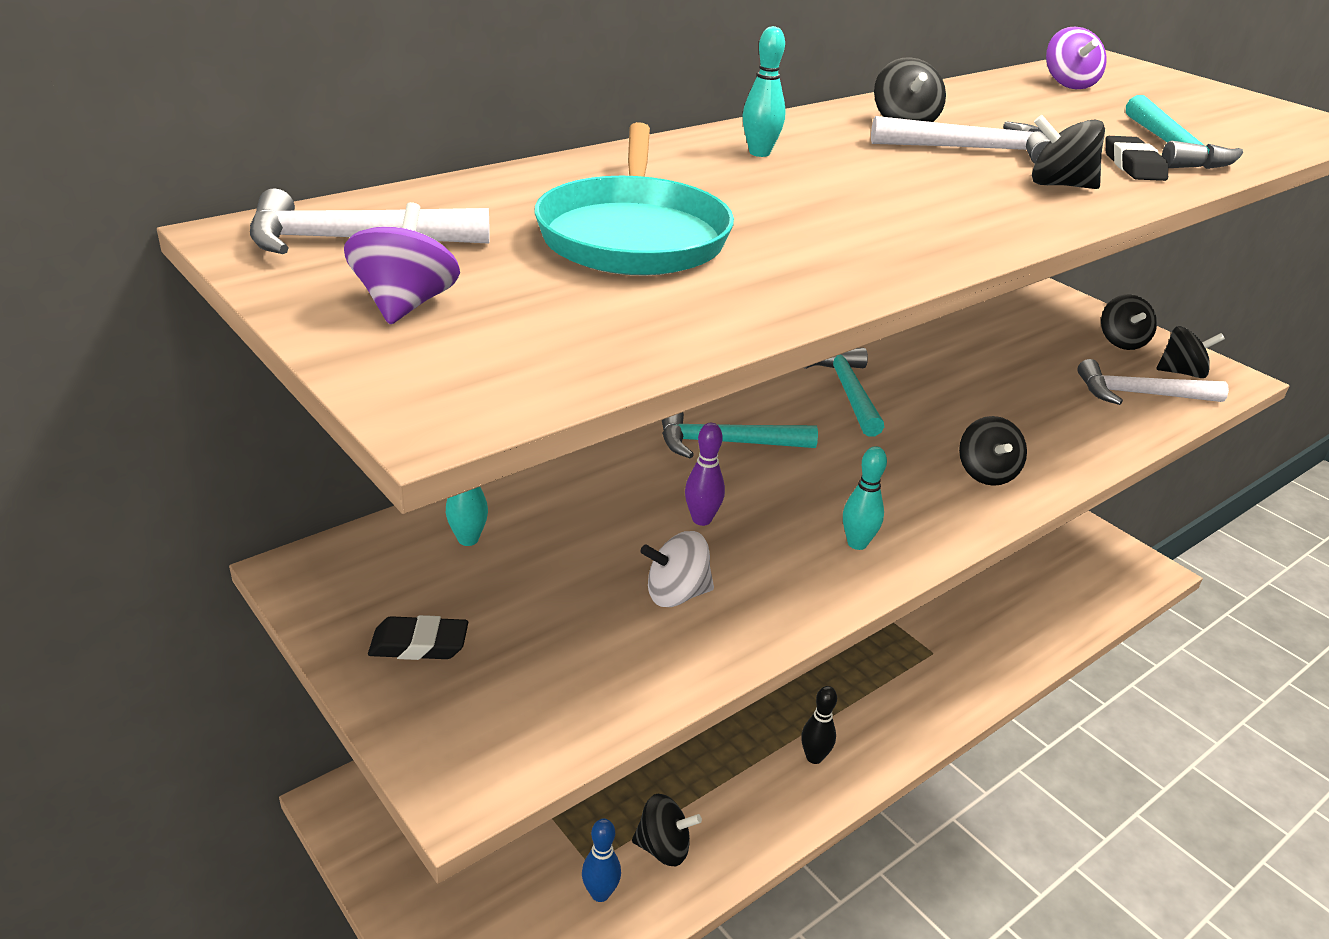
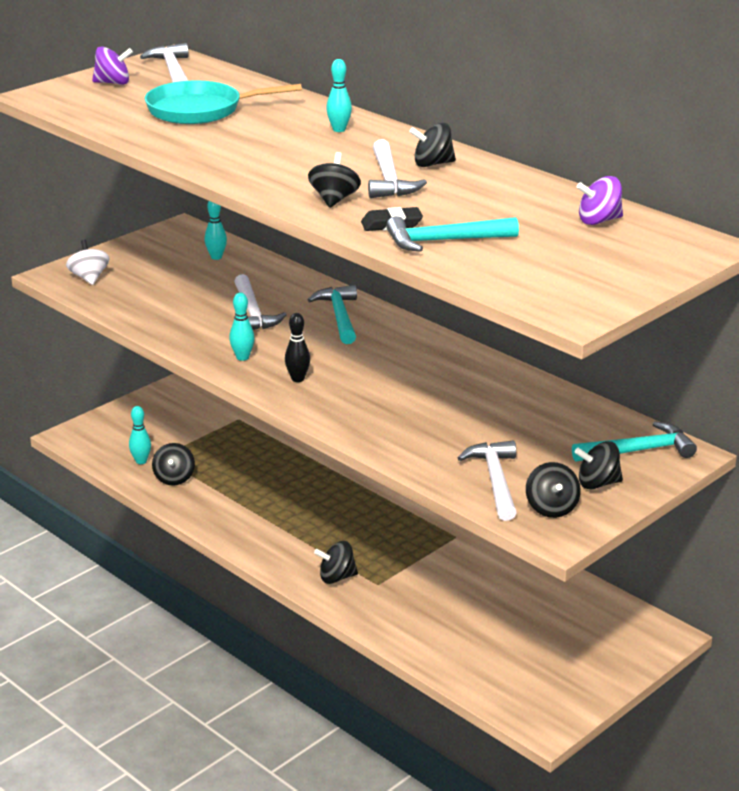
camera: 85 degrees right, 5 degrees down
black eraser [368,615,468,660] -> none
blue bowling pin [582,819,621,902] -> turquoise bowling pin [129,406,151,464]
white spinning top [640,531,714,607] -> white spinning top moved to [66,240,109,285]
purple bowling pin [685,423,725,526] -> white hammer [234,274,287,330]
black bowling pin [801,686,837,764] -> black bowling pin moved to [285,313,310,382]
turquoise hammer [805,347,884,437] -> turquoise hammer moved to [572,421,697,462]
black spinning top [959,416,1027,486] -> black spinning top moved to [314,541,358,584]

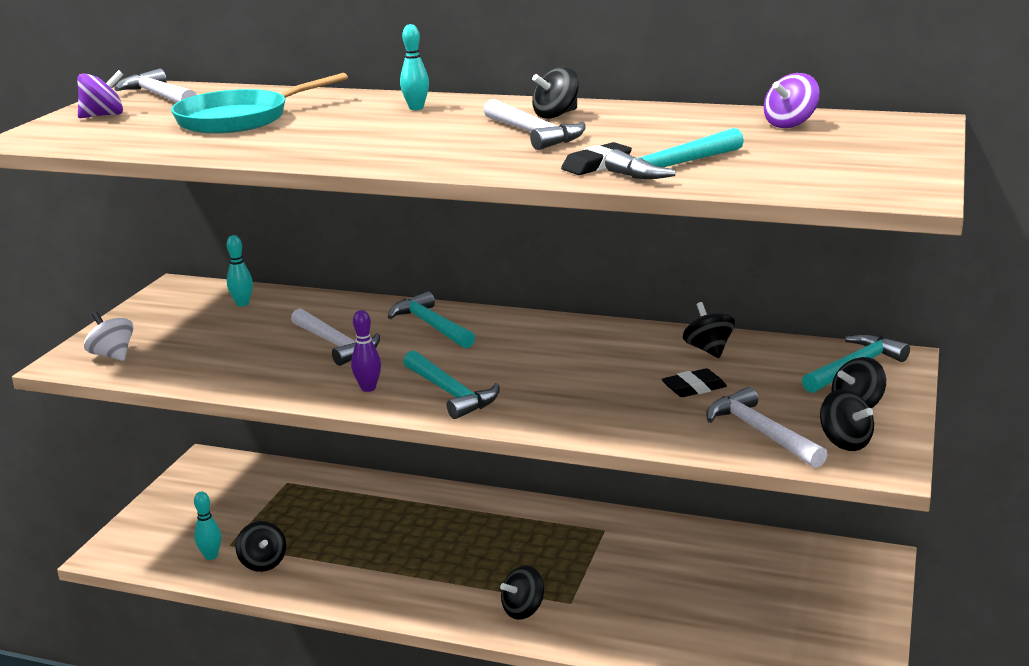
camera: 25 degrees left, 5 degrees down
turquoise bowling pin [229,293,255,361] -> purple bowling pin [351,310,381,392]
black bowling pin [285,313,310,382] -> turquoise hammer [403,350,500,419]
black spinning top [308,152,361,208] -> black spinning top moved to [683,302,735,358]
none -> black eraser [662,368,727,397]

